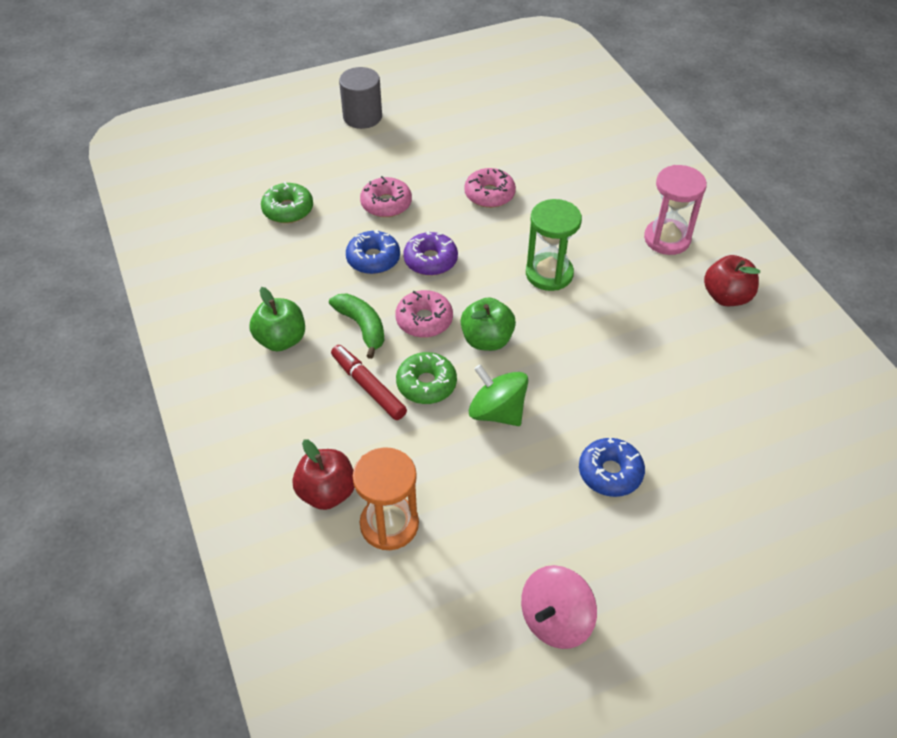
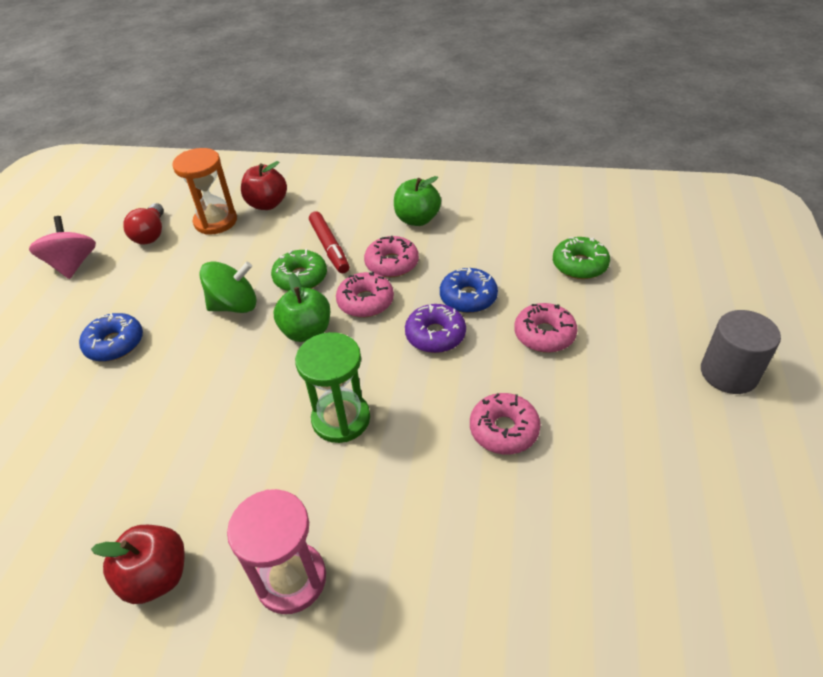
camera: 125 degrees right, 5 degrees down
green banana [329,293,384,359] -> pink donut [364,236,419,278]
red marker [331,345,407,420] -> red marker turned 75 degrees clockwise [309,211,349,273]
none -> red light bulb [123,203,164,245]

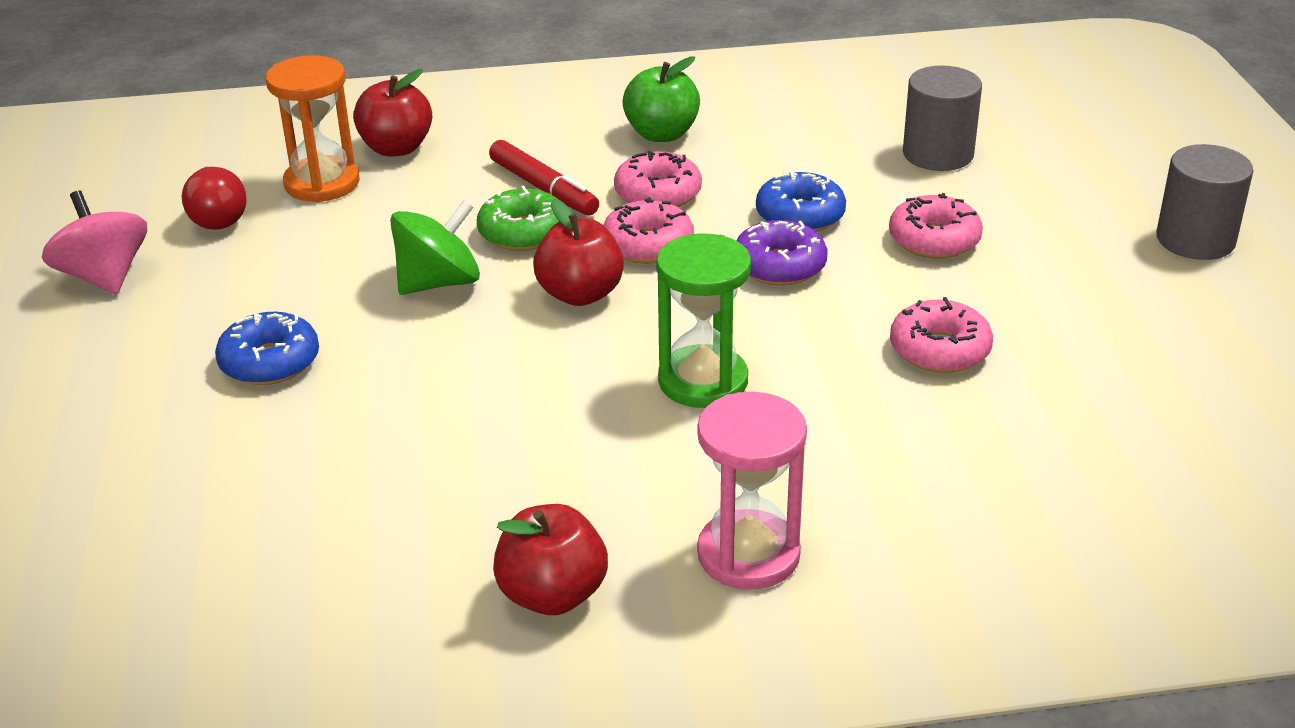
camera: 20 degrees left, 10 degrees down
green apple [273,273,330,342] -> red apple [533,199,624,306]
green donut [553,237,610,279] -> grey cylinder [903,66,982,171]

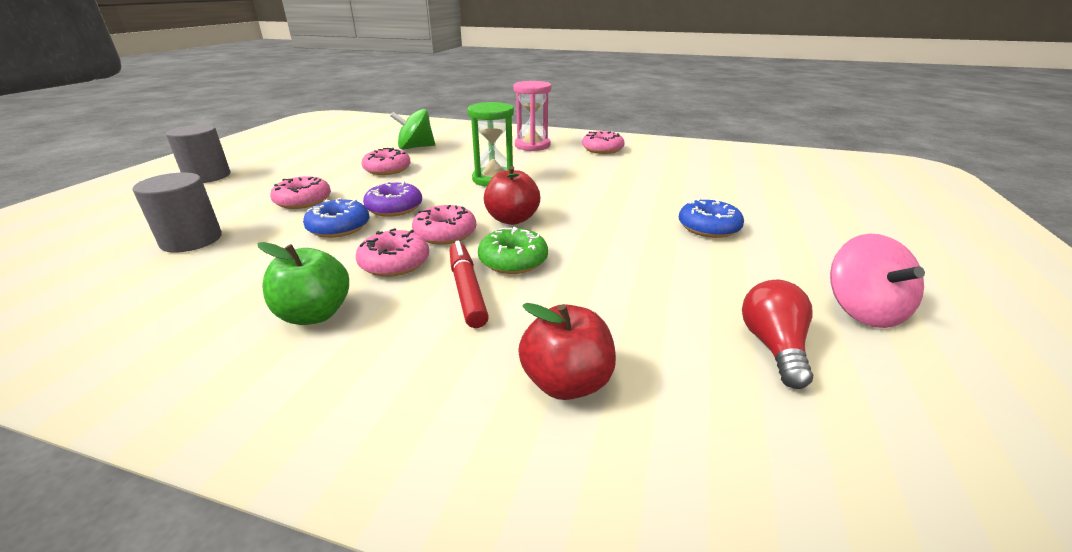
camera: 155 degrees left, 5 degrees down
orange hourglass [266,55,360,202] -> none
green spinning top [390,200,480,295] -> green spinning top moved to [390,109,435,150]
red apple [493,504,608,615] -> pink donut [582,131,625,154]

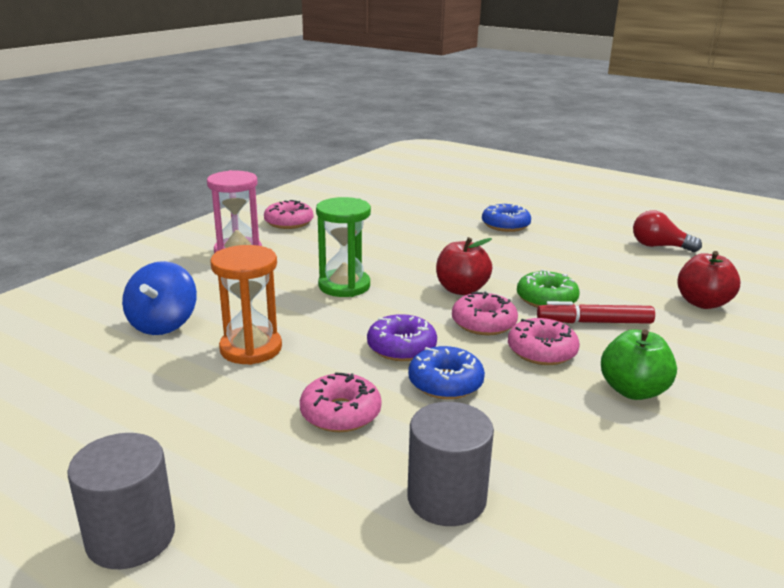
camera: 75 degrees left, 5 degrees down
pink donut [362,148,411,175] -> orange hourglass [210,245,282,365]
green spinning top [390,109,435,150] -> blue spinning top [122,261,197,335]
pink spinning top [830,234,925,328] -> none

